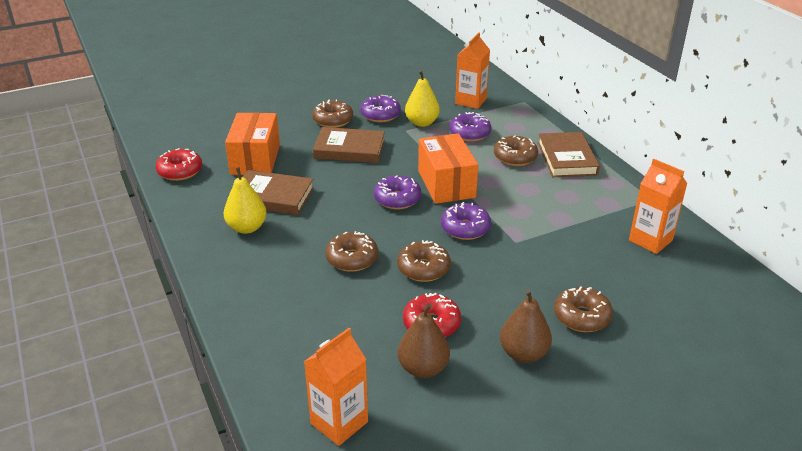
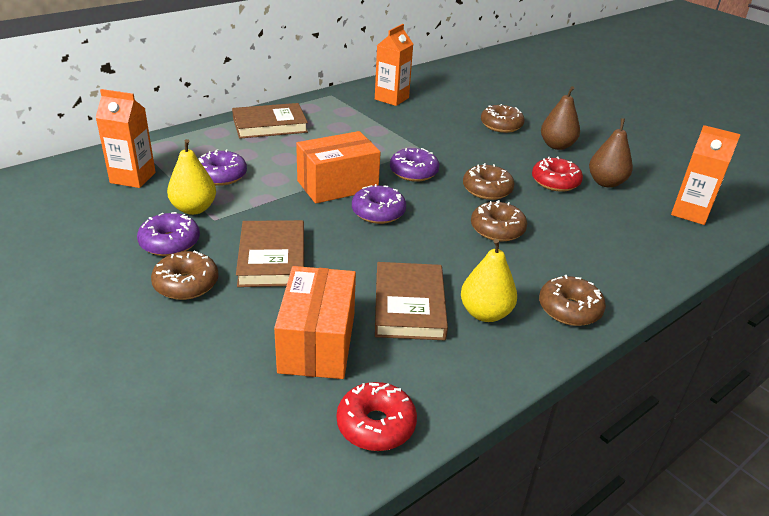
camera: 105 degrees left, 0 degrees up
orange box [225,113,280,175] -> orange box turned 75 degrees counterclockwise [274,266,356,379]
brown donut [494,135,538,166] -> brown donut moved to [539,275,606,326]

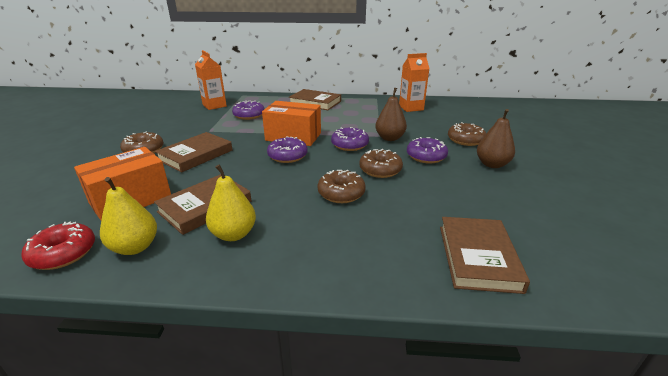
camera: 45 degrees right, 5 degrees down
purple donut [137,212,200,256] -> purple donut moved to [407,137,448,164]
yellow pear [167,139,216,215] -> yellow pear moved to [100,177,157,255]
red donut [532,157,583,192] -> none
brown donut [539,275,606,326] -> none
brown pear [589,118,633,188] -> brown pear moved to [375,88,407,141]
orange carton [671,125,741,225] -> none
none -> brown book [440,217,530,294]

